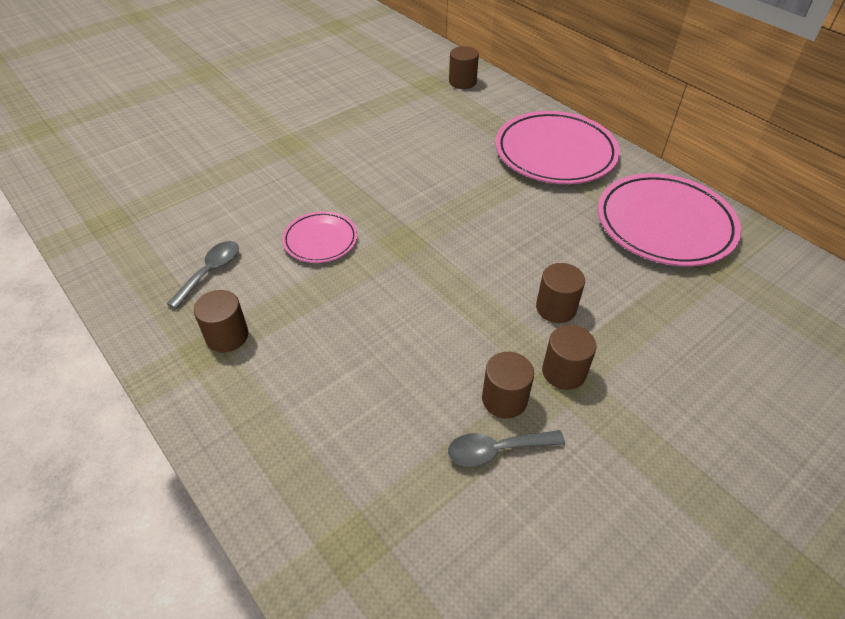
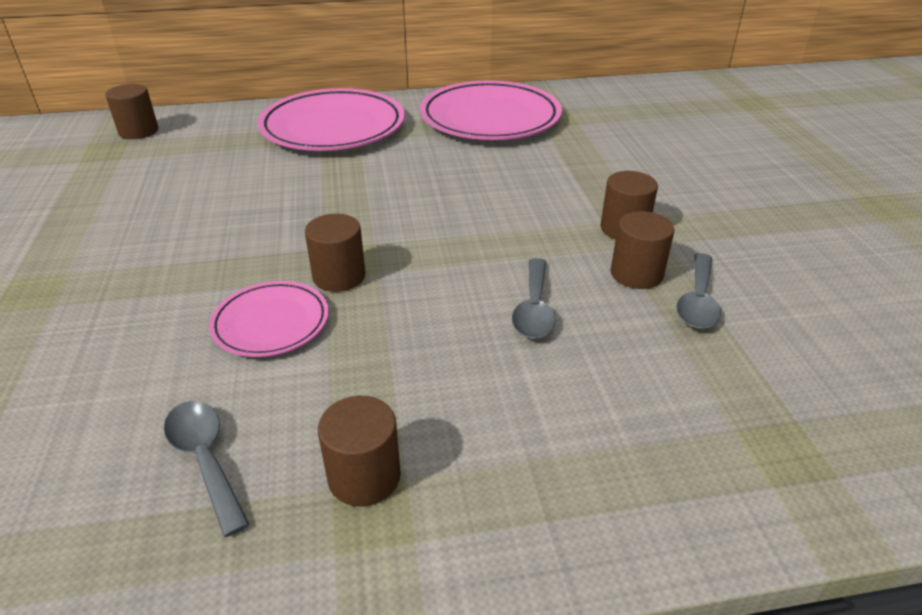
camera: 60 degrees left, 10 degrees down
brown cylinder [536,263,585,323] -> brown cylinder moved to [305,214,365,292]
none -> grey spoon [512,258,556,339]

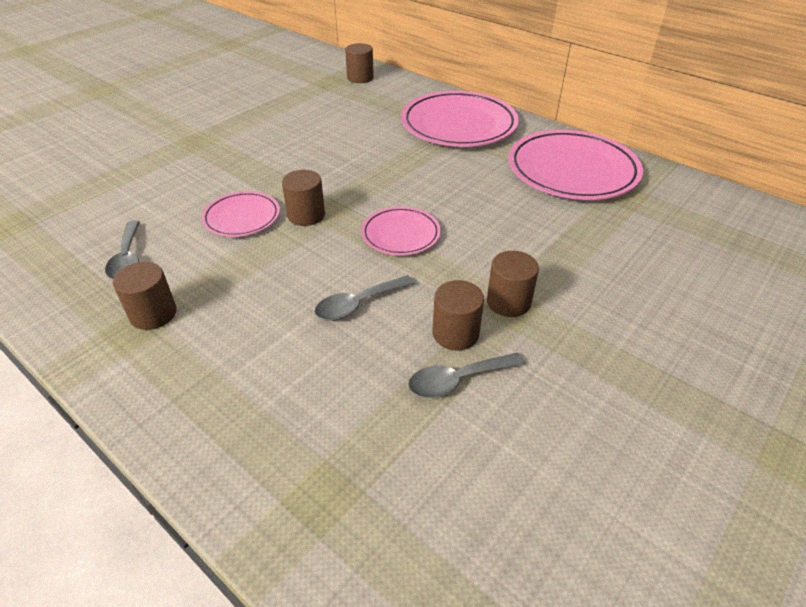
camera: 50 degrees right, 5 degrees up
grey spoon [164,401,250,537] -> grey spoon turned 150 degrees clockwise [105,221,140,279]
none -> pink plate [361,207,441,255]

